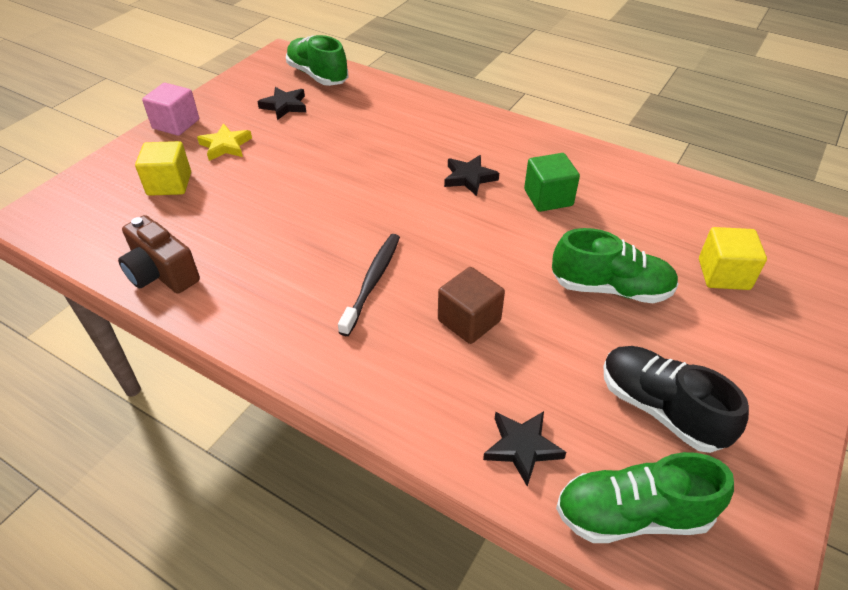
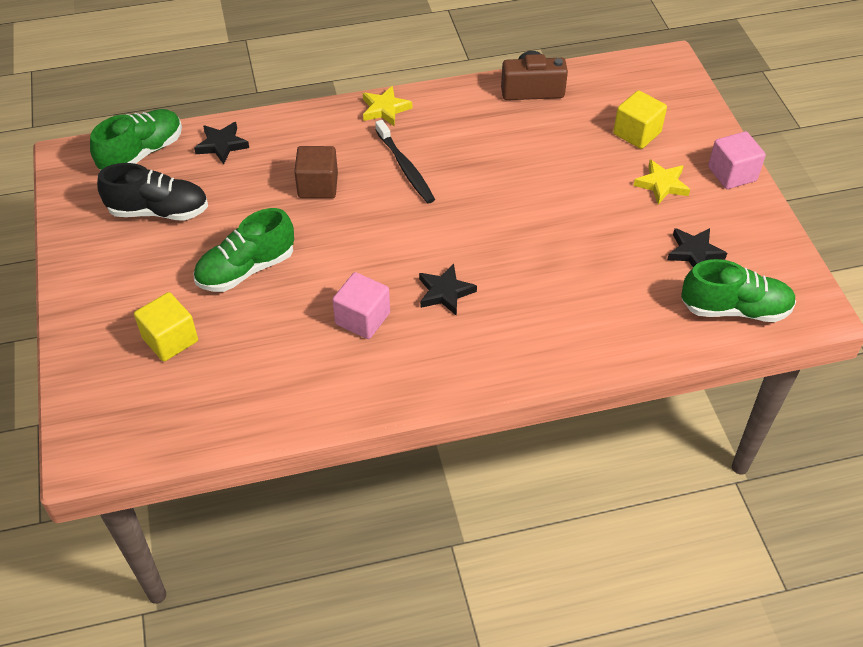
camera: 135 degrees right, 5 degrees up
green cube [524,153,580,212] -> pink cube [332,272,390,339]
none -> yellow star [363,86,412,126]

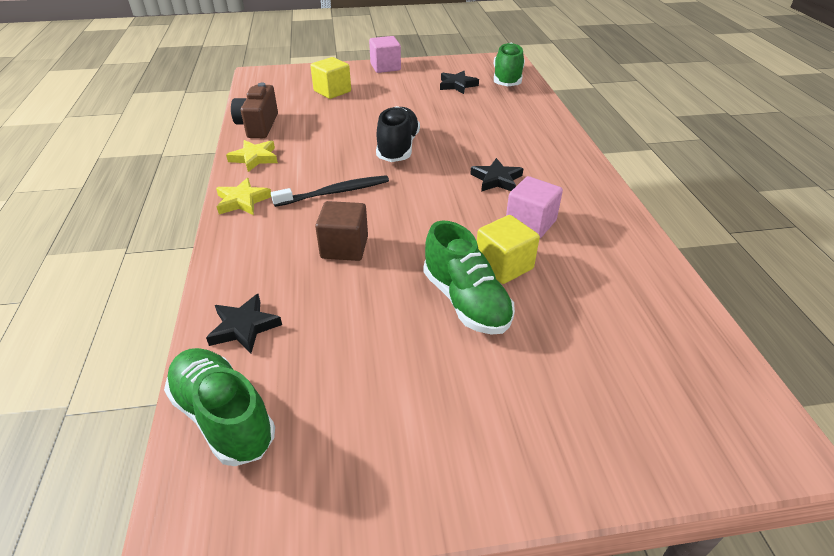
camera: 85 degrees left, 10 degrees down
black shoe [97,163,208,221] -> black shoe moved to [376,106,420,162]
yellow cube [134,292,198,361] -> yellow cube moved to [477,215,540,284]
yellow star [633,160,690,205] -> yellow star moved to [226,140,278,172]

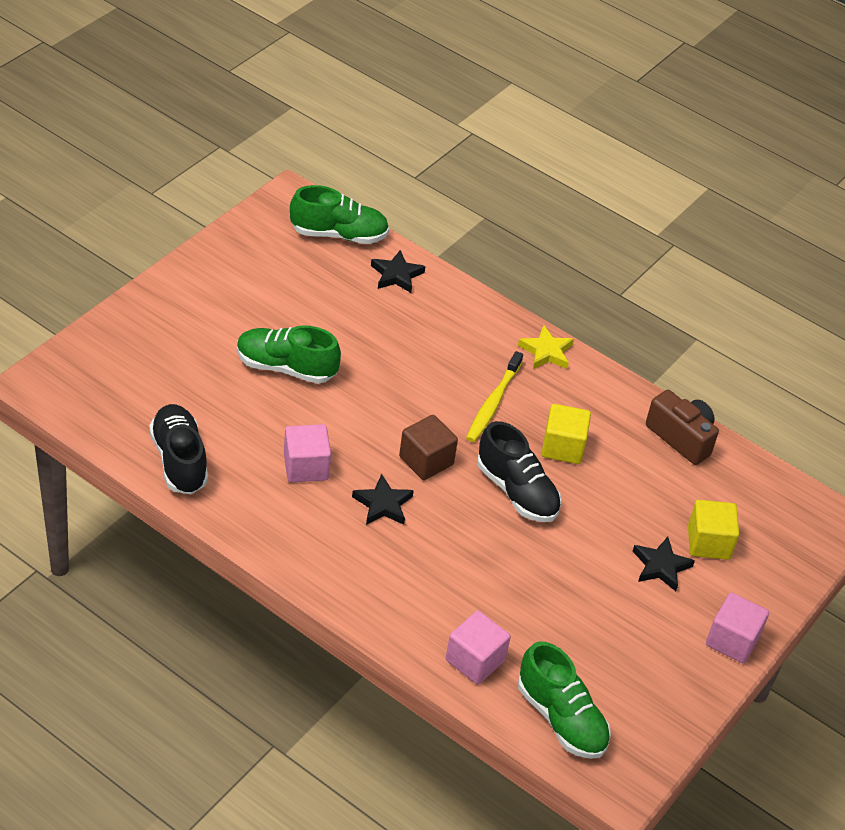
camera: 130 degrees right, 5 degrees up
yellow star [226,140,278,172] -> none
black toothbrush [271,175,389,207] -> yellow toothbrush [466,351,523,442]
brown cube [315,201,368,261] -> brown cube moved to [399,415,458,480]
black star [440,71,479,94] -> black star moved to [632,537,695,591]
yellow cube [477,215,540,284] -> yellow cube moved to [541,404,591,464]
none -> black shoe [149,404,208,494]
none -> pink cube [446,611,511,684]

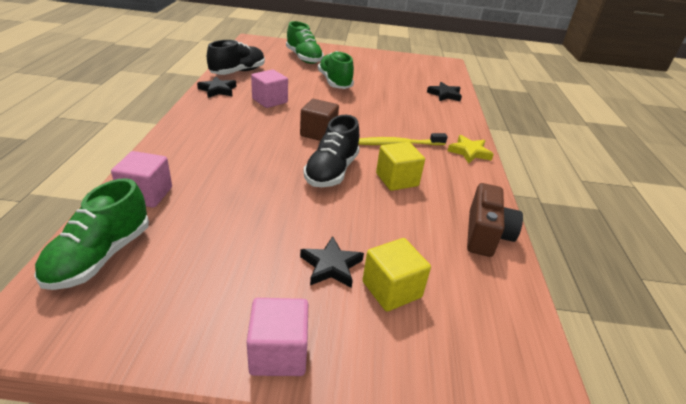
camera: 60 degrees right, 10 degrees down
green shoe [290,185,389,244] -> green shoe moved to [286,21,324,64]
black star [352,474,414,525] -> black star moved to [197,76,236,98]

